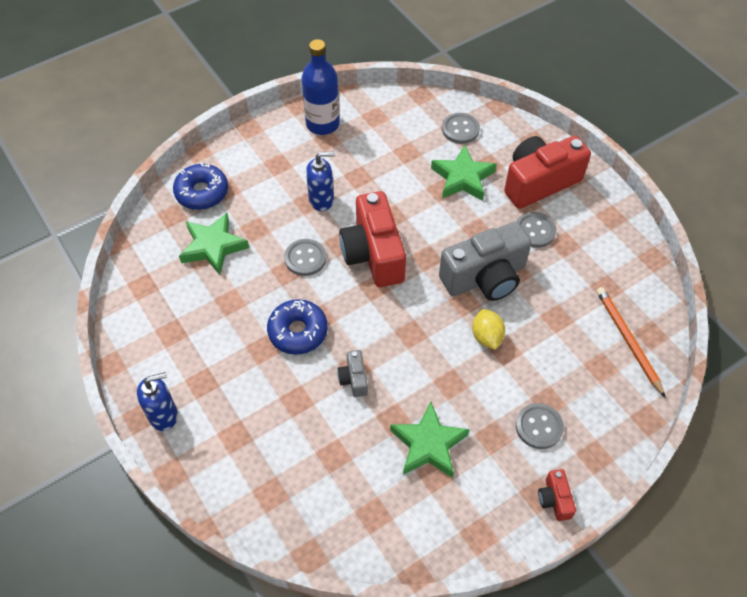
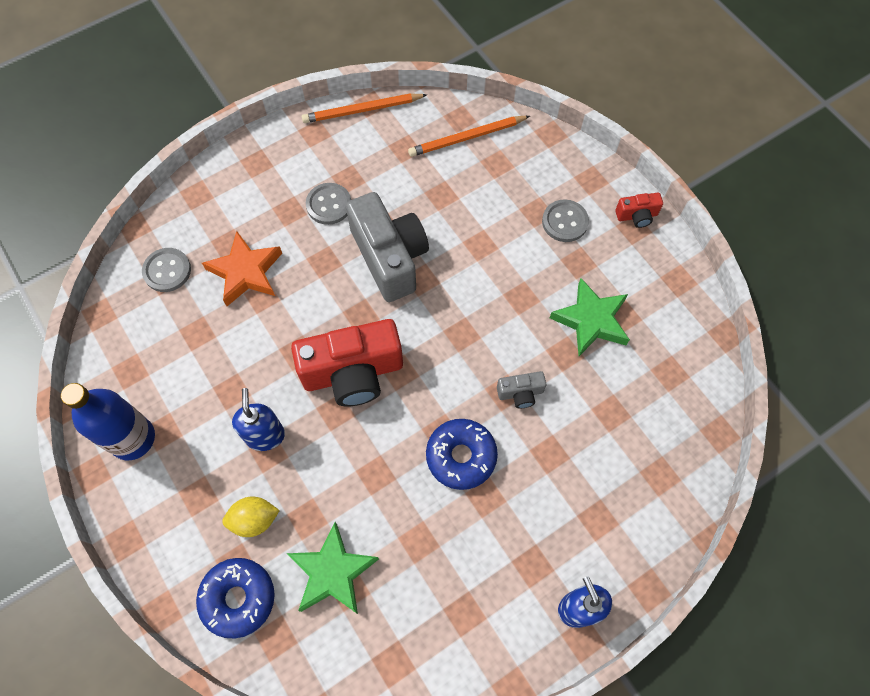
camera: 90 degrees left, 10 degrees up
grey button [284,239,326,276] -> none
green star [431,145,497,201] -> orange star [202,231,282,306]
yellow lemon [472,309,505,350] -> yellow lemon moved to [222,497,280,537]
red camera [504,136,591,209] -> none
none -> orange pencil [302,93,428,123]

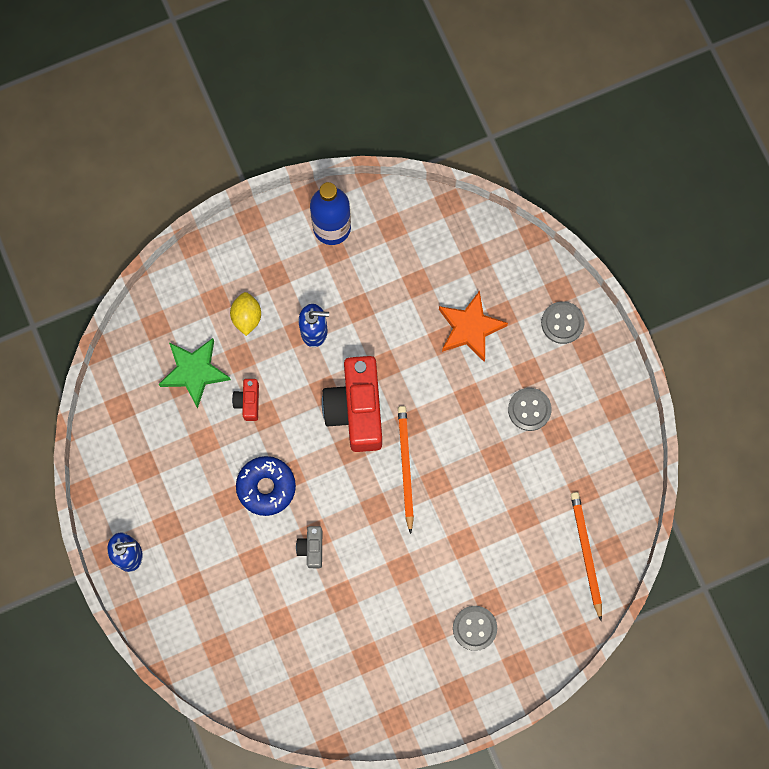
camera: 100 degrees right, 10 degrees up
grey button [142,248,191,292] -> grey button moved to [541,301,584,344]
blue donut [196,558,275,638] -> none
orange pencil [302,93,428,123] -> orange pencil moved to [398,406,414,534]
grey camera [346,192,429,302] -> none
green star [550,278,630,356] -> none
red camera [615,193,663,228] -> red camera moved to [232,379,259,421]

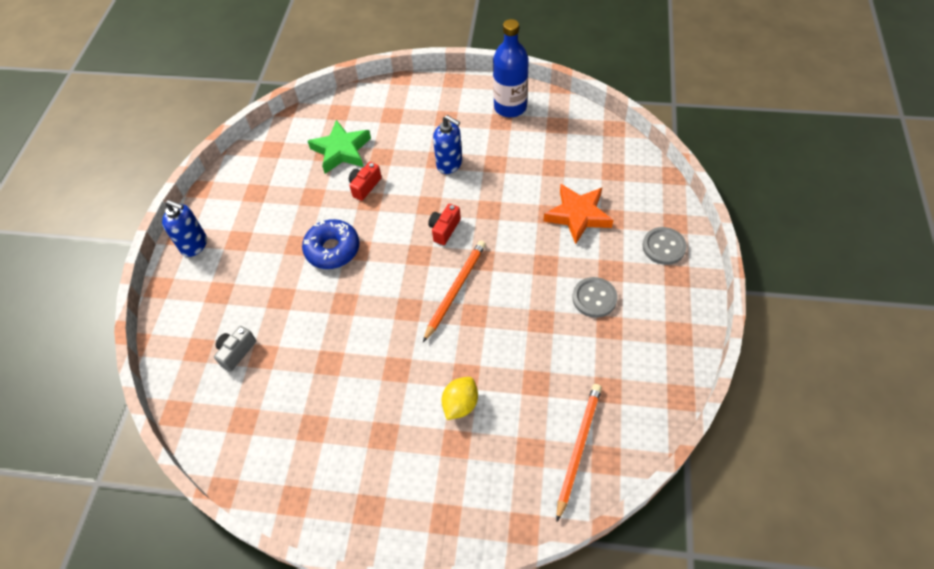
camera: 35 degrees right, 20 degrees down
yellow lemon [230,292,261,336] -> yellow lemon moved to [442,377,478,420]
grey camera [296,526,322,568] -> grey camera moved to [214,326,256,372]
red camera [322,356,382,452] -> red camera [428,204,461,245], size x0.45
grey button [453,606,497,651] -> none

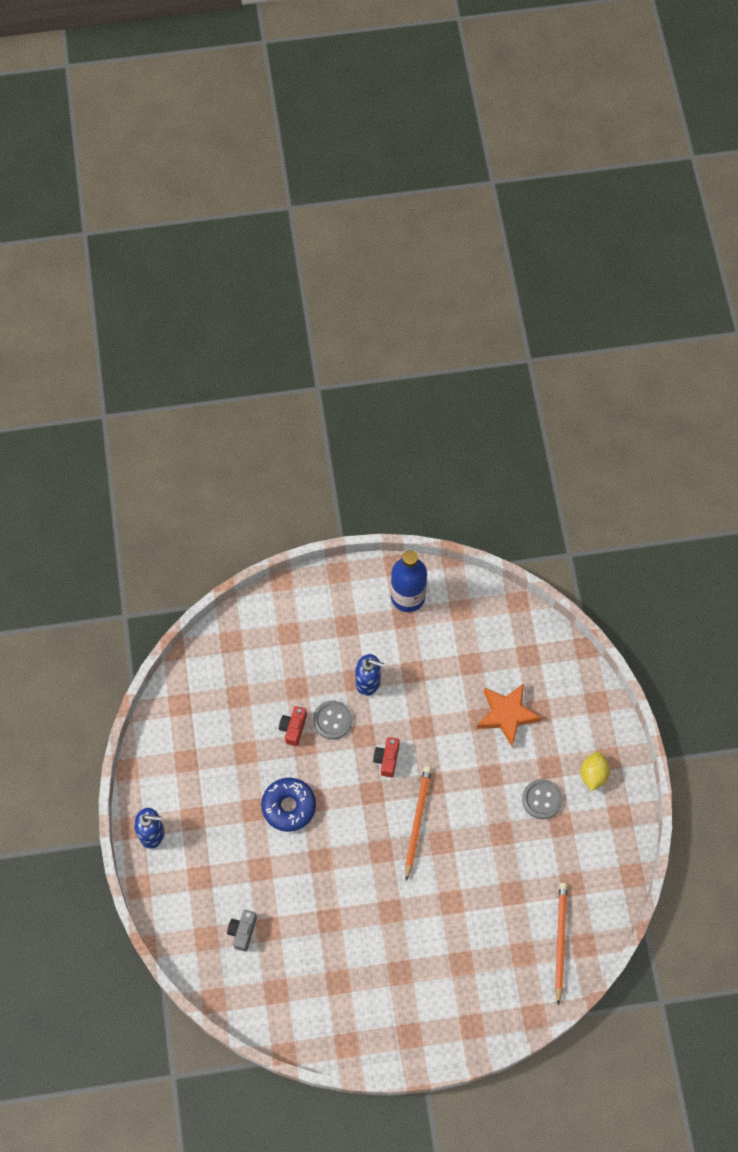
camera: 20 degrees left, 10 degrees up
green star [308,120,371,174] -> none
yellow lemon [442,377,478,420] -> yellow lemon moved to [581,752,610,791]
grey button [642,227,687,265] -> grey button moved to [313,701,352,739]

